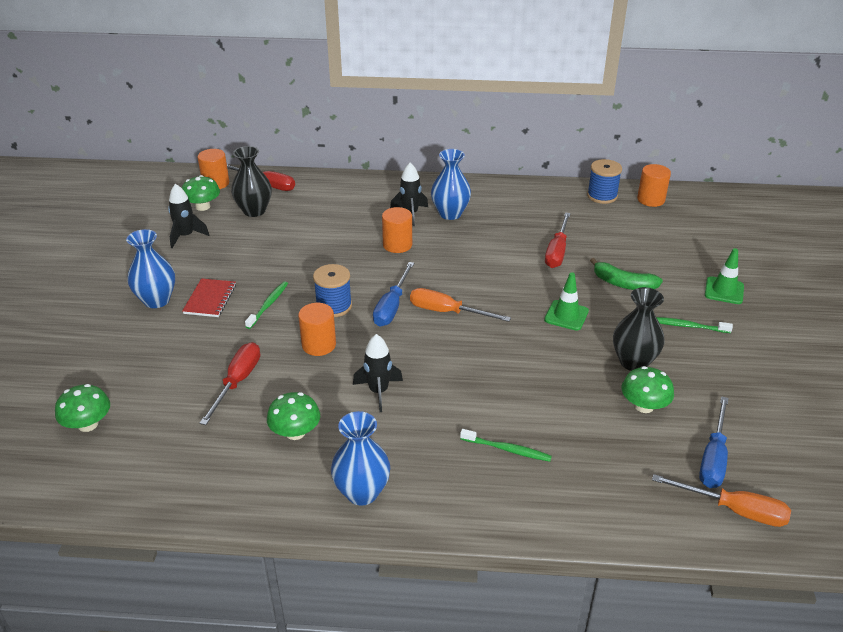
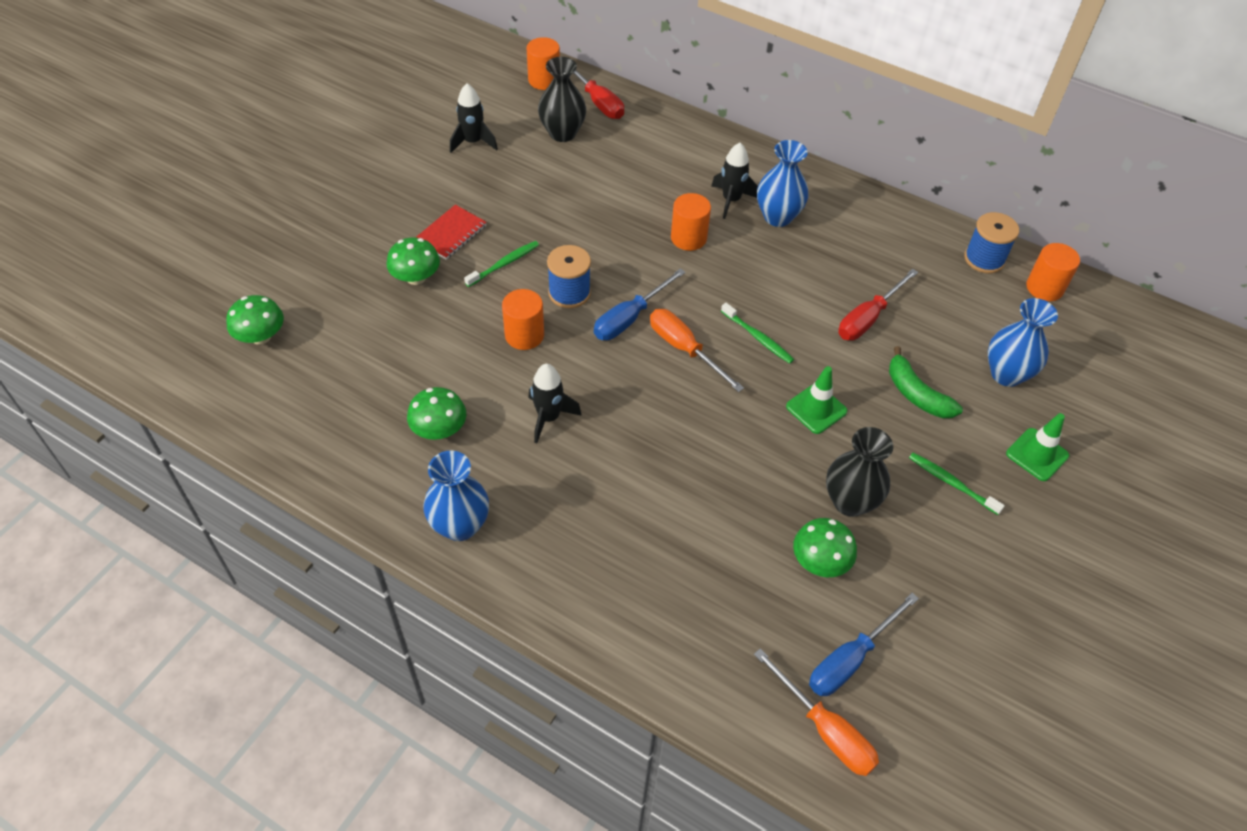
camera: 25 degrees right, 15 degrees up
blue vase [126,229,175,308] -> blue vase moved to [988,298,1058,387]
green mushroom [182,175,220,211] -> green mushroom moved to [386,237,440,285]
red screwdriver [199,342,260,425] -> none
green toothbrush [460,429,552,462] -> green toothbrush moved to [721,303,794,364]

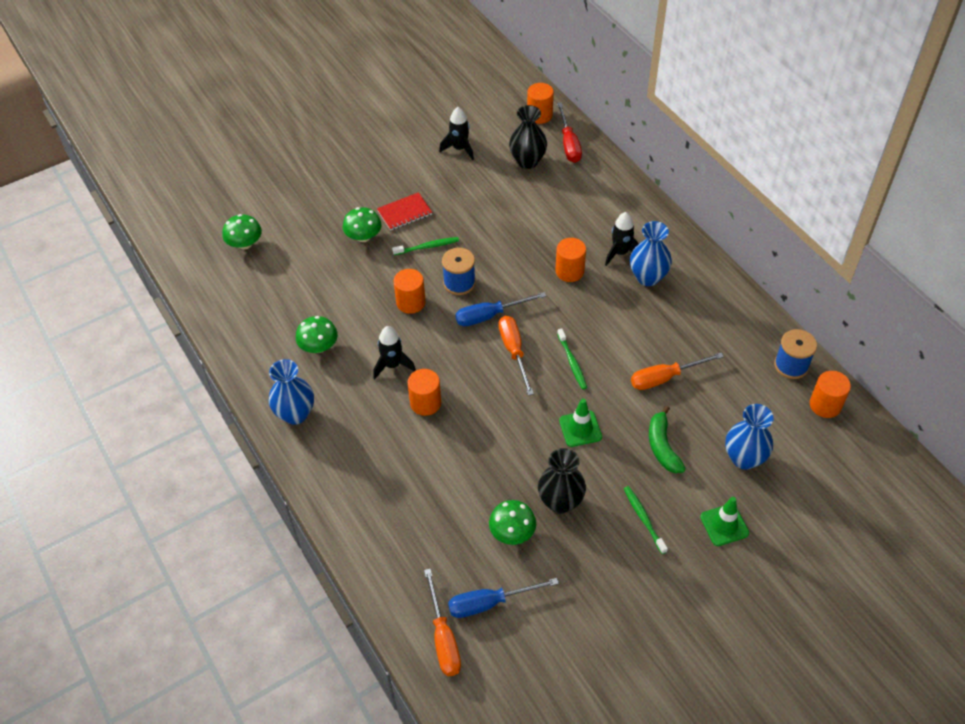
camera: 30 degrees right, 0 degrees up
red screwdriver [838,269,918,341] -> orange screwdriver [631,353,724,390]
none -> orange cylinder [408,369,441,416]

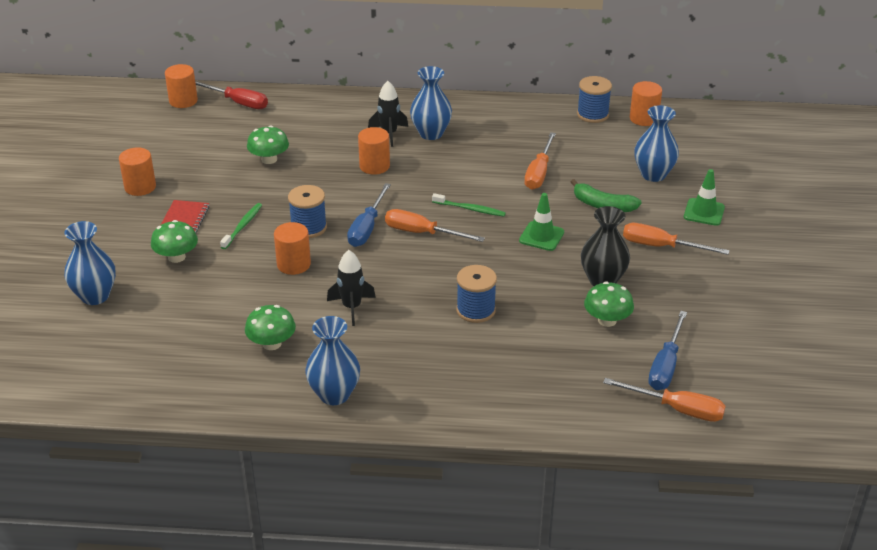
camera: 55 degrees left, 15 degrees down
green mushroom [222,214,262,250] -> green mushroom moved to [247,125,289,164]
orange cylinder [408,369,441,416] -> orange cylinder moved to [119,147,156,196]
black rocket [439,107,474,160] -> none
black vase [509,105,547,169] -> none
green toothbrush [624,486,668,554] -> orange screwdriver [623,223,730,255]
none -> blue vase [64,221,116,305]
none -> blue spool [456,265,497,323]

